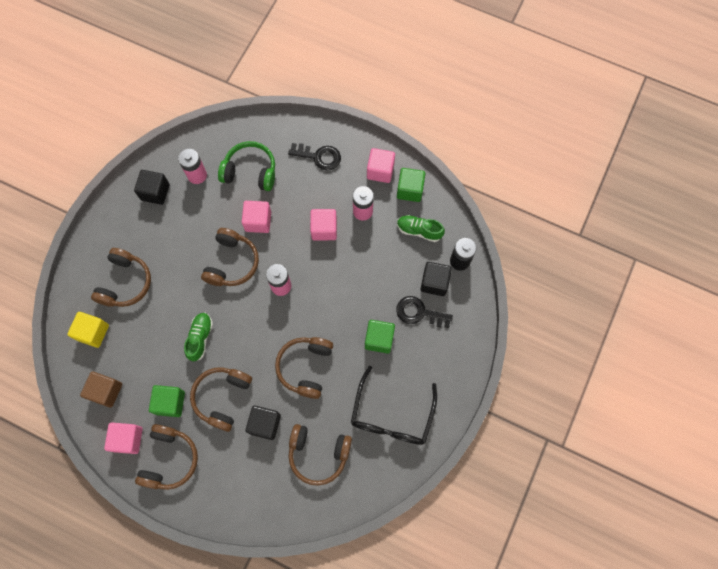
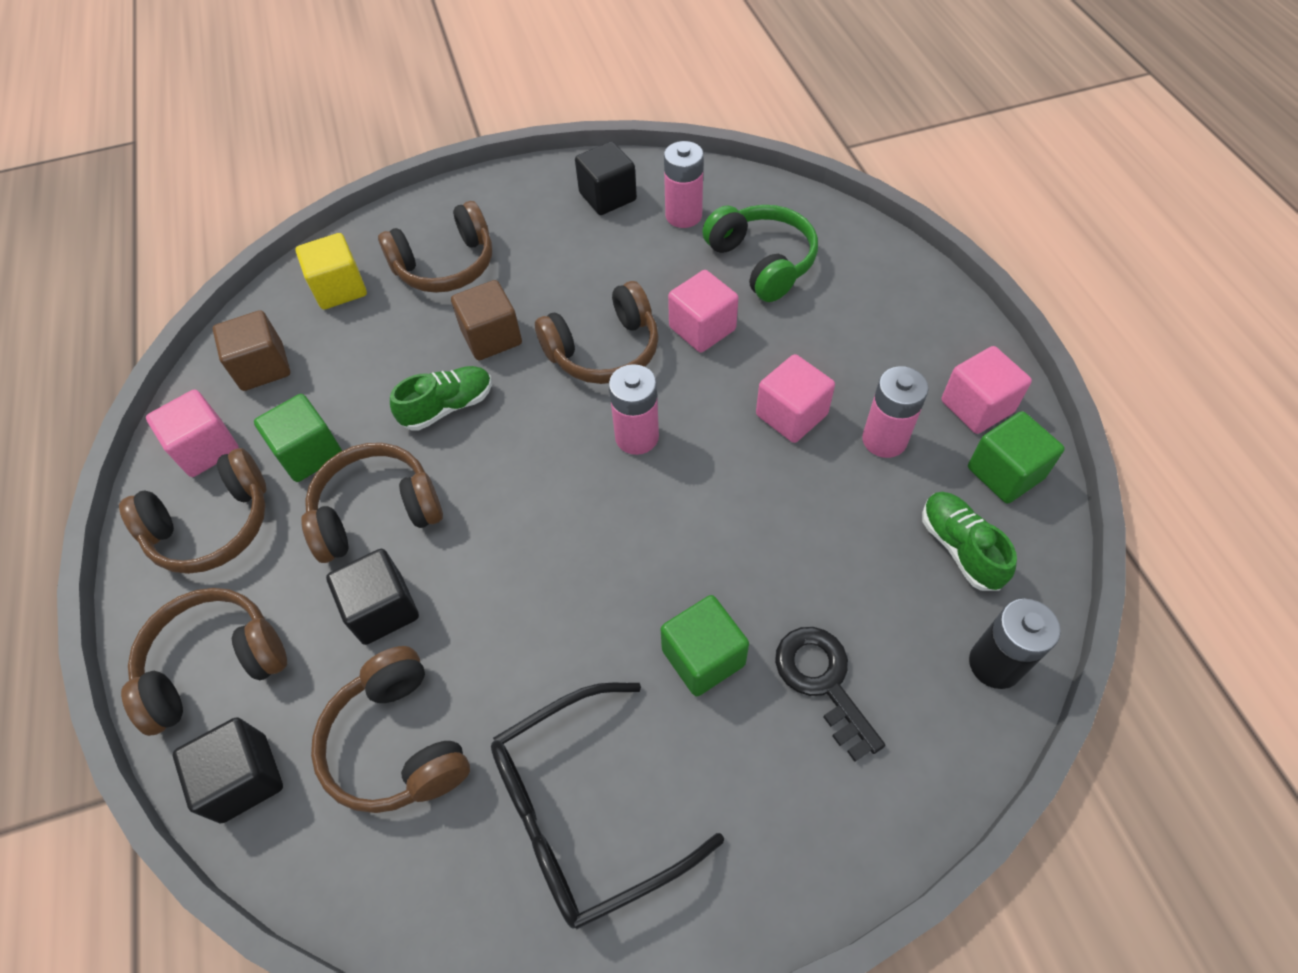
camera: 50 degrees right, 15 degrees down
brown headphones [275,337,333,399] -> brown headphones moved to [121,588,287,736]
black key [288,143,341,171] -> none
black cube [420,262,452,296] -> black cube moved to [173,717,283,824]
none -> brown cube [451,280,522,360]

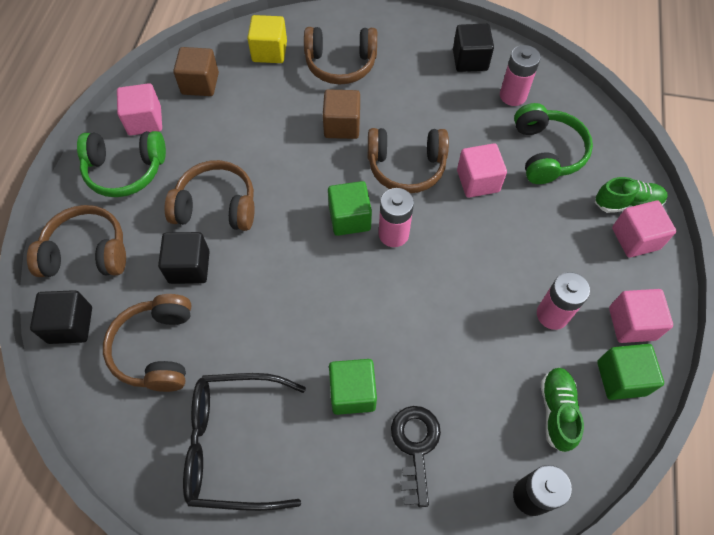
camera: 25 degrees right, 5 degrees up
brown headphones [119,448,266,574] -> green headphones [77,131,166,197]
green cube [254,394,342,482] -> green cube moved to [328,181,372,236]
green shoe [390,366,492,431] -> green shoe moved to [595,177,668,213]
pink cube [756,354,835,443] -> pink cube moved to [612,201,676,258]

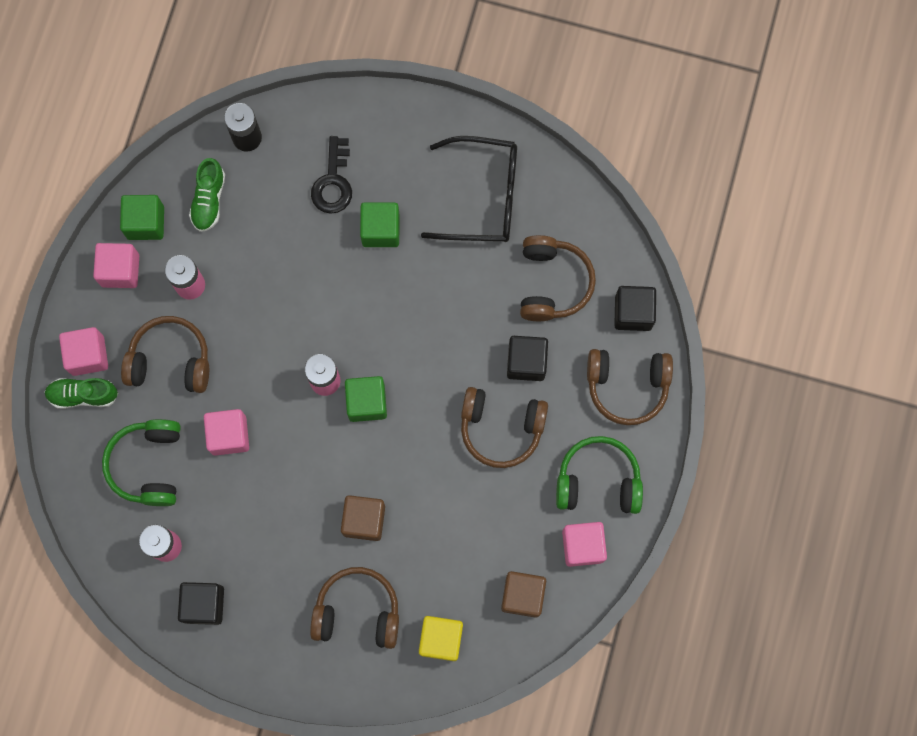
camera: 175 degrees left, 15 degrees up
brown headphones [368,128,449,193] -> brown headphones moved to [121,316,209,393]

